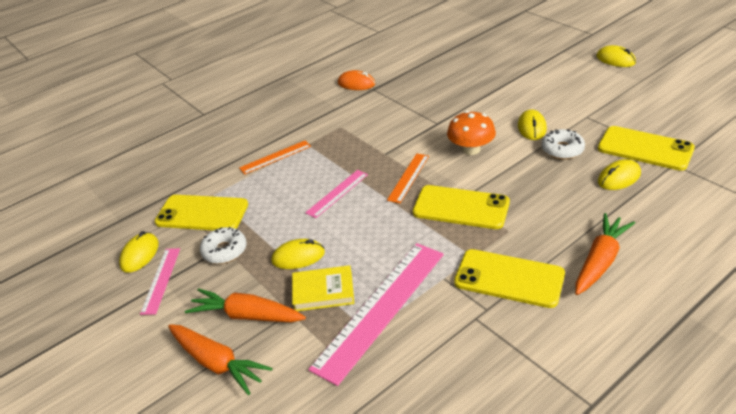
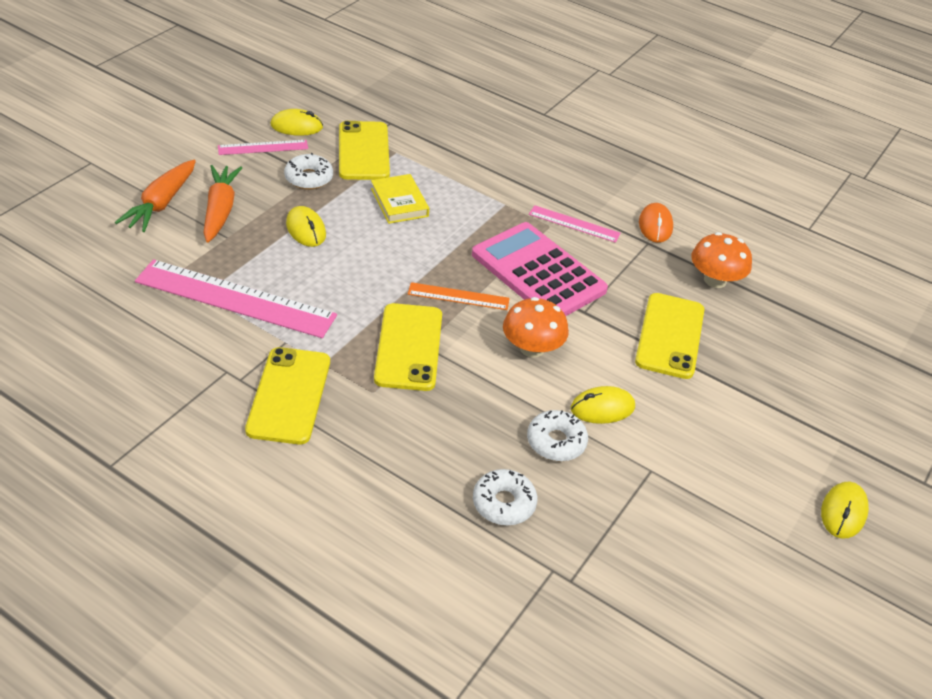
camera: 65 degrees right, 5 degrees up
orange ruler [239,141,311,175] -> none
yellow book [292,265,354,311] -> yellow book moved to [371,174,429,224]
pink ruler [305,170,368,218] -> pink ruler moved to [529,205,621,243]
orange carrot [575,213,635,295] -> none
yellow phone [598,126,695,171] -> yellow phone moved to [635,293,704,379]
yellow mouse [598,159,641,190] -> white donut [473,469,537,525]
none -> pink calculator [472,222,608,316]
none -> orange mushroom [691,232,752,288]

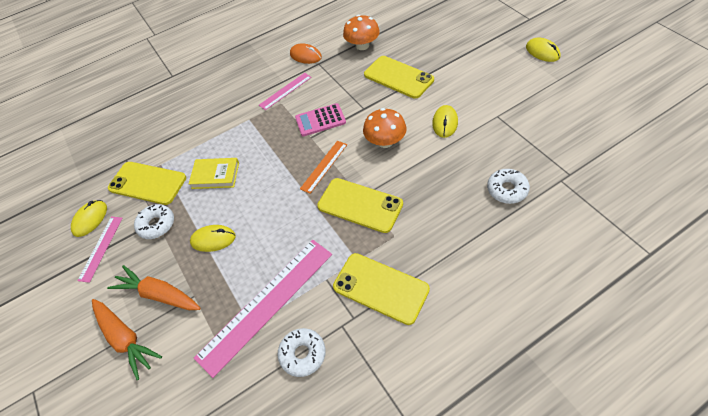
camera: 55 degrees left, 10 degrees up
pink calculator [472,222,608,316] -> pink calculator [295,103,346,136], size x0.56
white donut [527,410,588,461] -> white donut moved to [278,328,326,377]

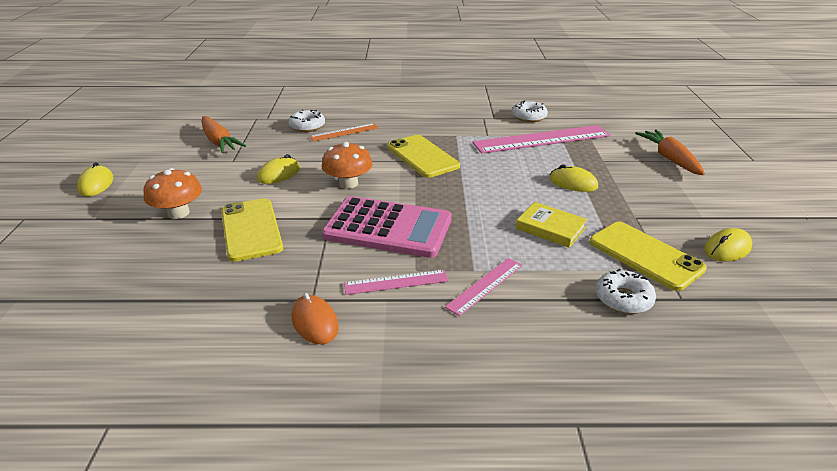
camera: 155 degrees left, 20 degrees down
pink ruler [77,217,122,283] -> pink ruler moved to [445,258,522,316]
orange carrot [107,265,201,310] -> orange carrot moved to [202,116,246,153]
white donut [134,204,174,239] -> white donut moved to [596,269,656,314]
pink calculator [295,103,346,136] -> pink calculator [322,196,452,258], size x1.79
orange ruler [300,141,347,194] -> orange ruler moved to [310,123,378,142]
yellow phone [333,253,430,325] -> none
orange mushroom [343,15,380,50] -> orange mushroom moved to [143,168,202,219]

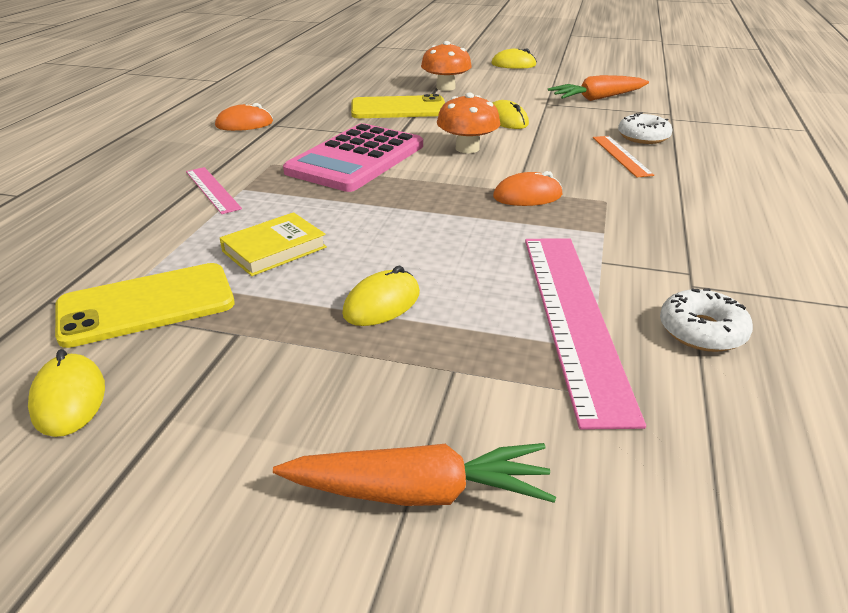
camera: 105 degrees right, 0 degrees up
pink ruler [344,270,448,295] -> none
yellow phone [387,135,460,178] -> orange mouse [493,171,562,206]
white donut [596,269,656,314] -> none

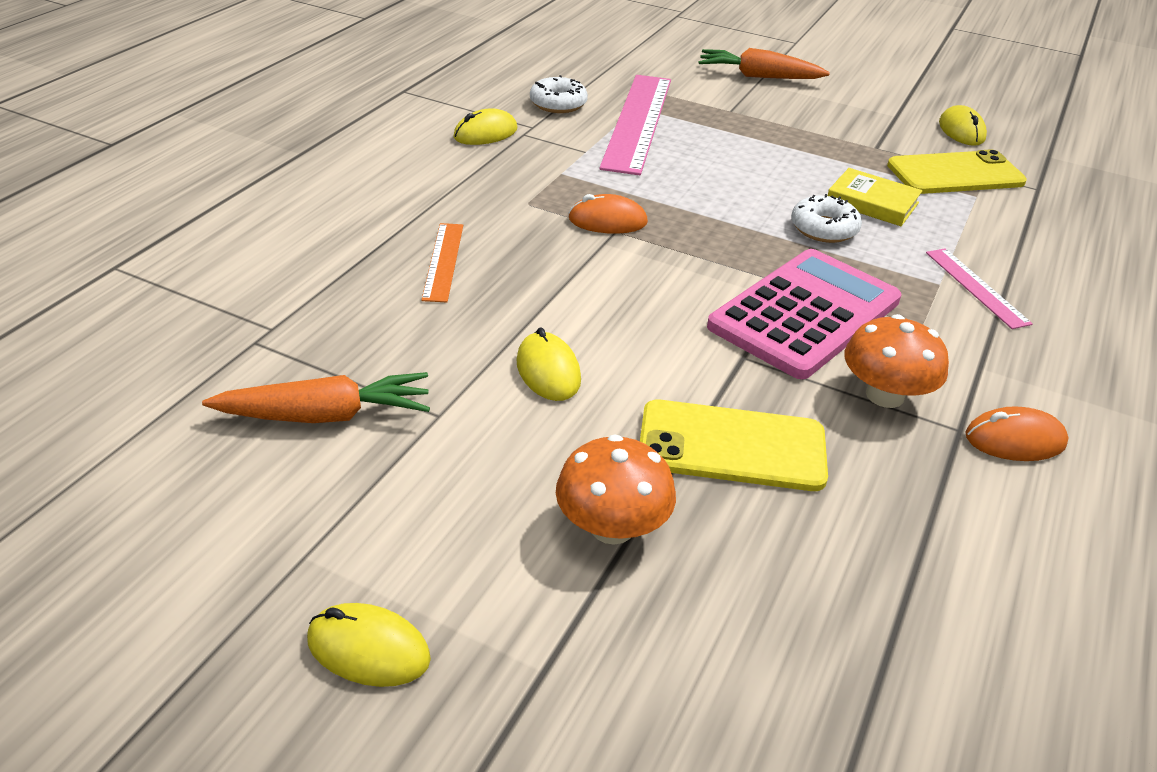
camera: 170 degrees left, 5 degrees up
yellow book [220,212,327,276] -> yellow book turned 60 degrees clockwise [827,168,923,226]
yellow mouse [342,266,420,326] -> yellow mouse moved to [453,108,517,145]
orange mushroom [437,93,500,153] -> orange mushroom moved to [844,314,949,408]
white donut [618,112,673,144] -> white donut moved to [791,194,862,243]

